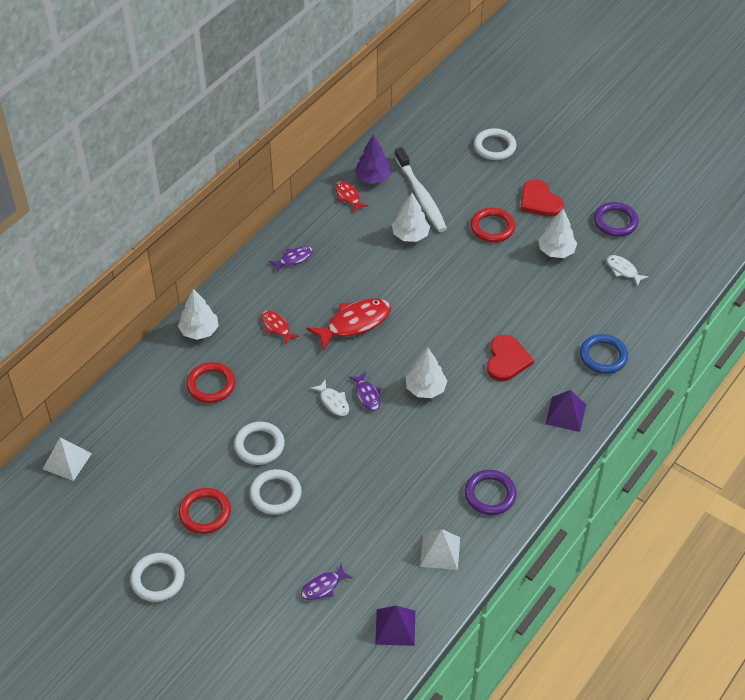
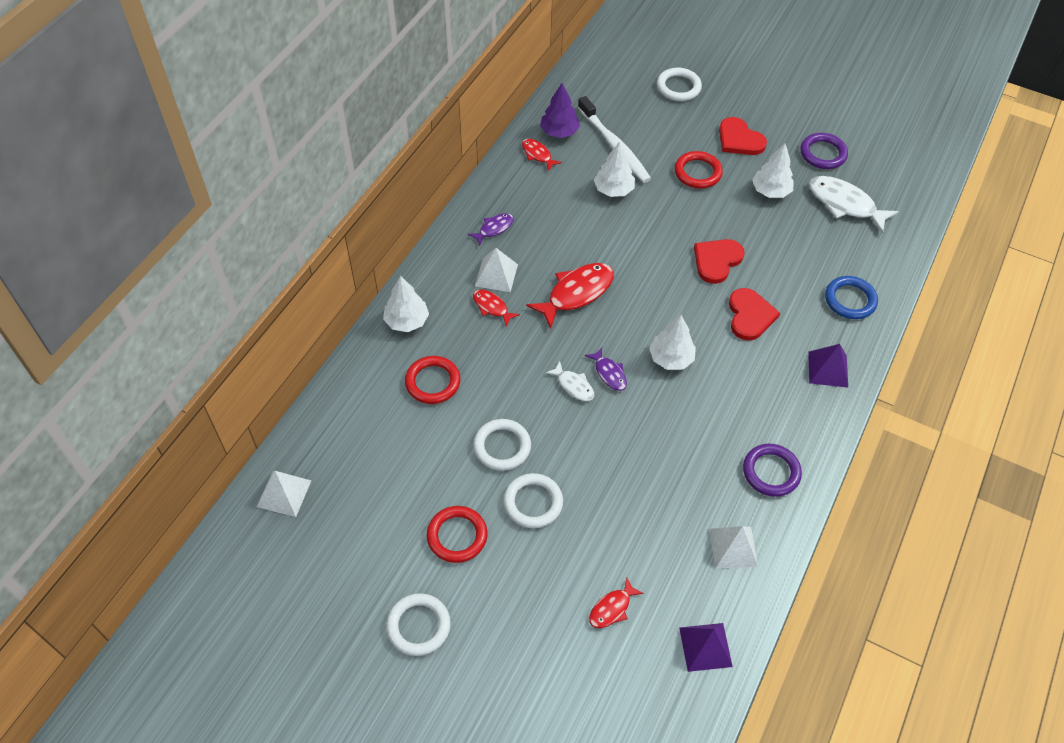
camera: 10 degrees left, 5 degrees up
purple fish [301,564,353,600] -> red fish [589,578,644,628]
white fish [607,255,649,287] -> white fish [809,176,899,234], size x1.85
none -> white pyramid [475,248,518,292]
none -> red heart [694,239,744,284]

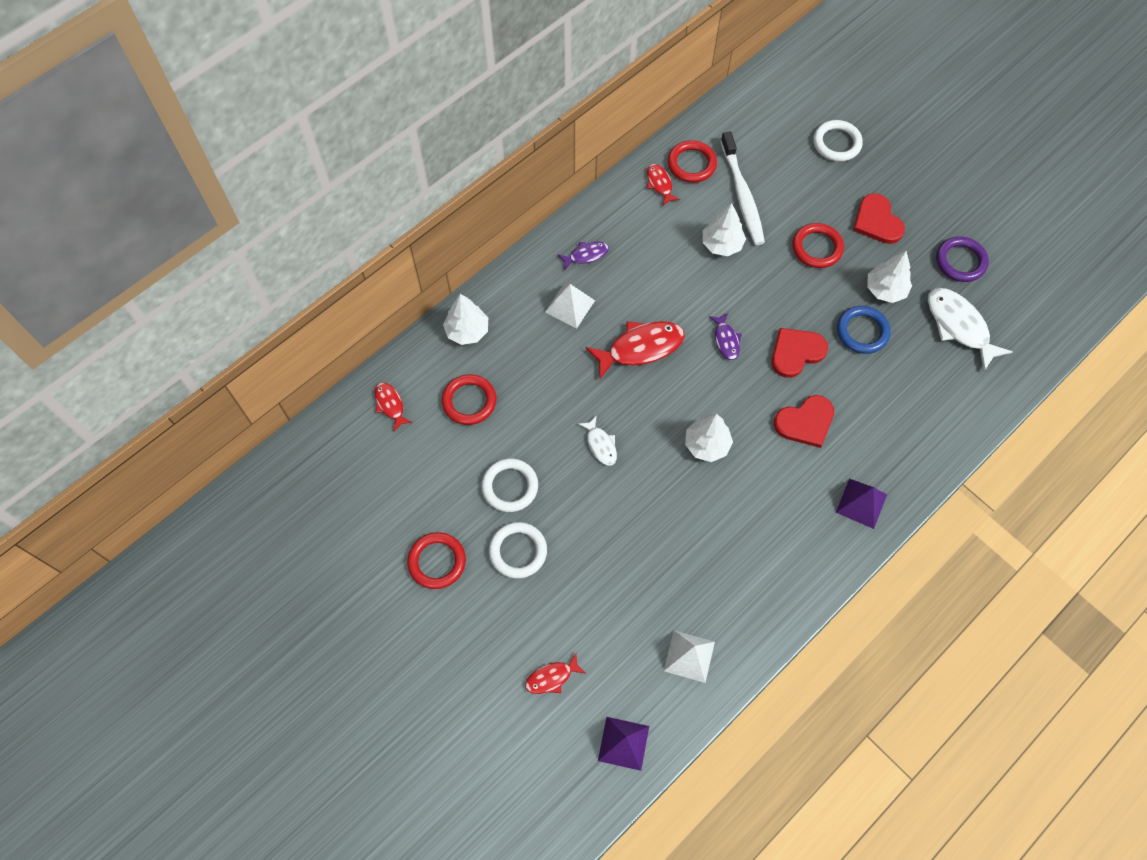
camera: 20 degrees right, 10 degrees up
white pyramid [257,471,311,517] -> none
white ring [386,593,451,656] -> none
red fish [473,290,520,326] -> red fish moved to [375,382,412,431]
purple tree [540,83,580,138] -> red ring [668,140,717,183]
purple fish [585,347,627,391] -> purple fish moved to [709,313,742,360]
red heart [729,288,780,341] -> red heart turned 45 degrees clockwise [774,395,834,448]
purple ring [743,444,802,497] -> none
blue ring [825,276,878,319] -> blue ring moved to [837,306,891,354]

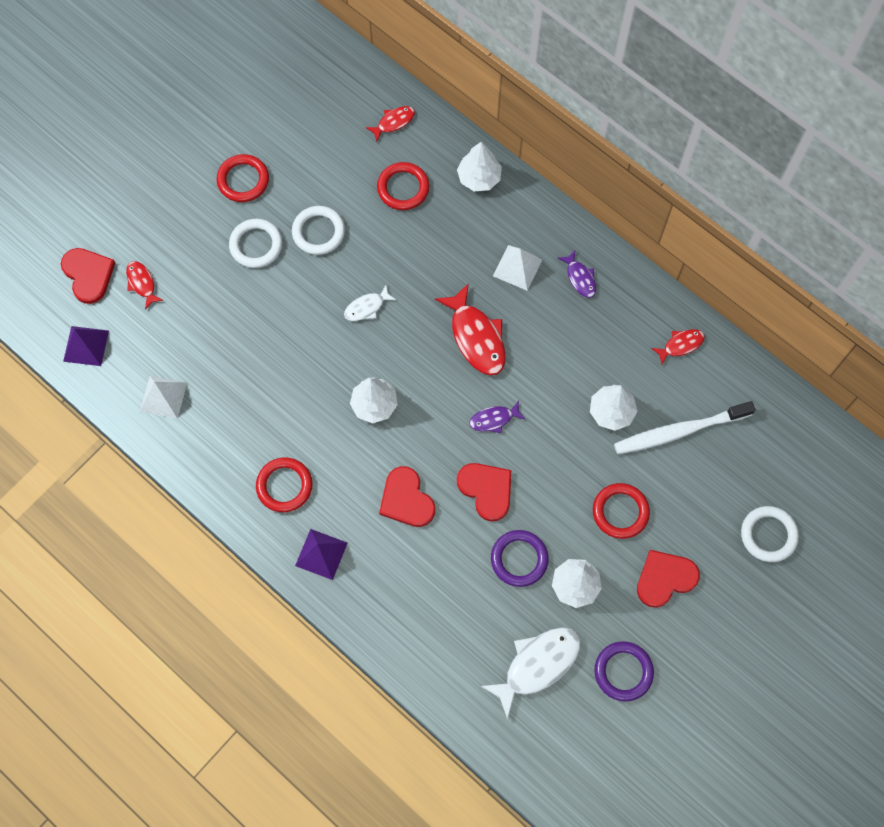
camera: 85 degrees right, 5 degrees up
red ring [668,140,717,183] -> red ring moved to [256,457,313,512]
blue ring [837,306,891,354] -> purple ring [491,530,549,587]
none -> red heart [61,248,115,304]

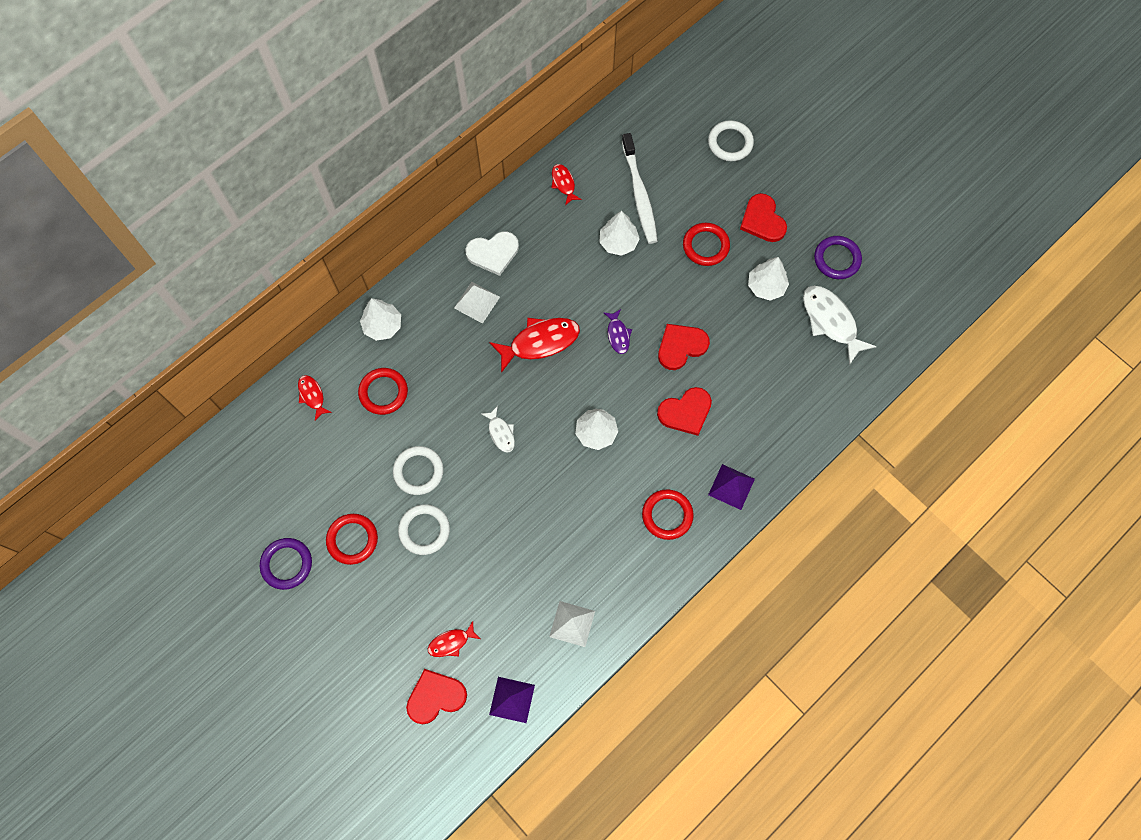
camera: 85 degrees left, 0 degrees up
purple ring [491,530,549,587] -> purple ring moved to [260,538,312,590]
purple fish [558,249,596,298] -> white heart [465,231,519,276]

